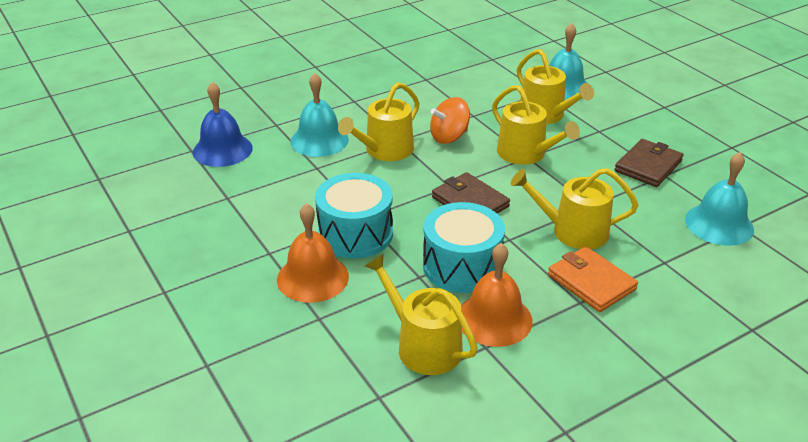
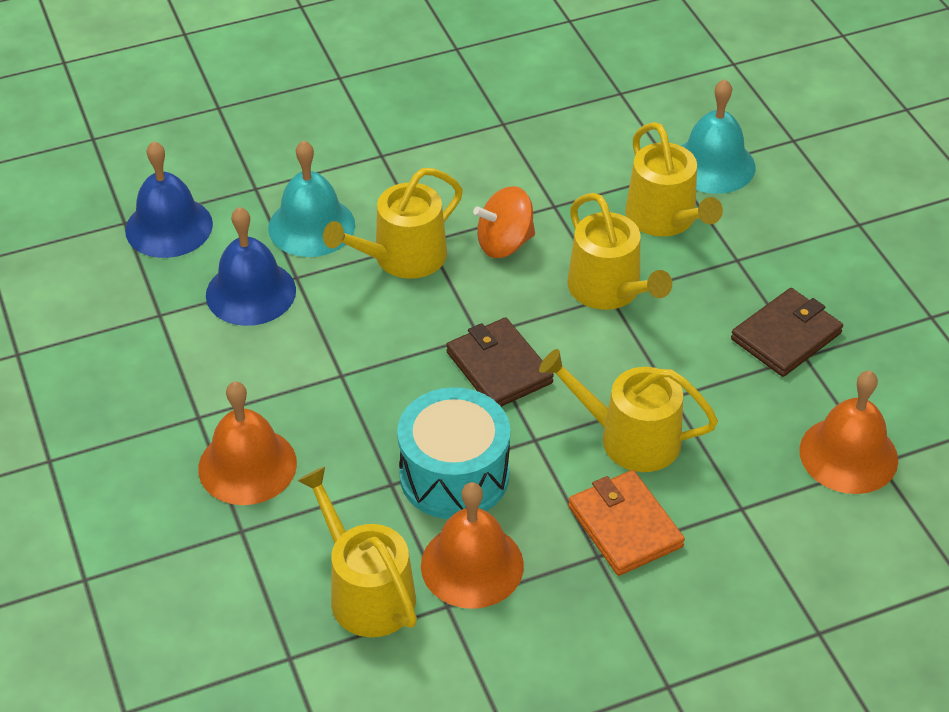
camera: 10 degrees right, 10 degrees up
turquoise drum [315,173,393,258] -> none
turquoise bell [685,152,754,246] -> orange bell [799,371,898,494]
none -> blue bell [206,207,296,326]

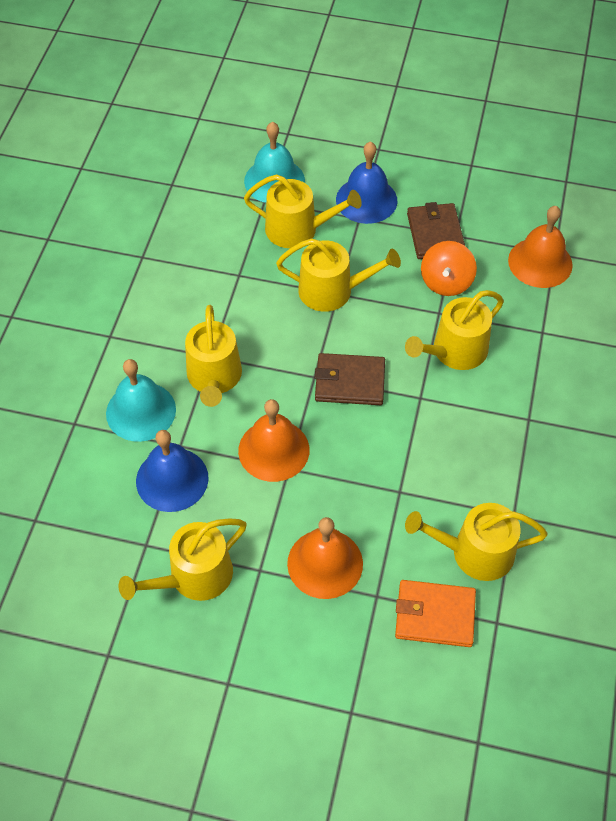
camera: 55 degrees left, 10 degrees up
blue bell [125,141,213,258] -> blue bell moved to [336,141,398,224]
turquoise drum [397,387,510,519] -> none
orange bell [421,482,524,609] -> orange bell moved to [238,399,309,482]
orange spinning top [473,186,535,258] -> orange spinning top moved to [421,241,477,296]
orange wallet [568,470,685,576] -> orange wallet moved to [395,580,476,647]
none -> yellow watering can [119,518,247,601]

